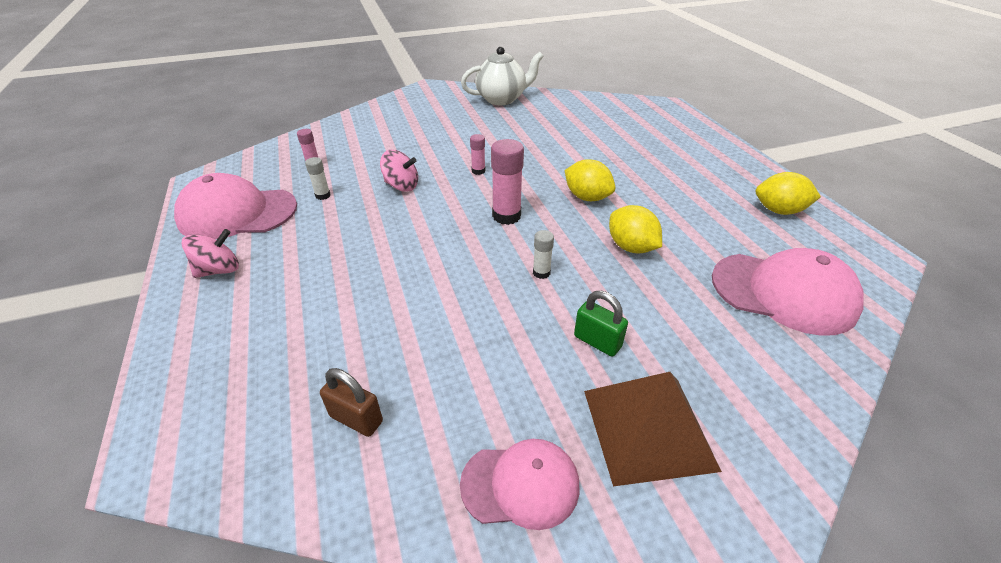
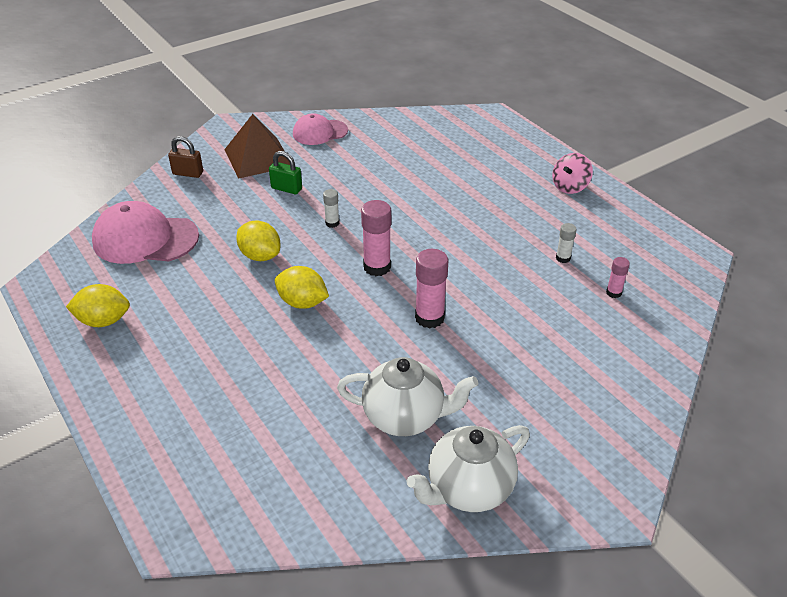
camera: 165 degrees right, 0 degrees up
pink cap [174,173,297,239] -> none
brown padlock [320,368,383,437] -> brown padlock moved to [168,136,203,178]
pink spinning top [380,150,418,192] -> none
pink glue stick [470,134,485,175] -> pink glue stick [415,249,448,329], size x1.85
none -> white teapot [337,357,478,436]

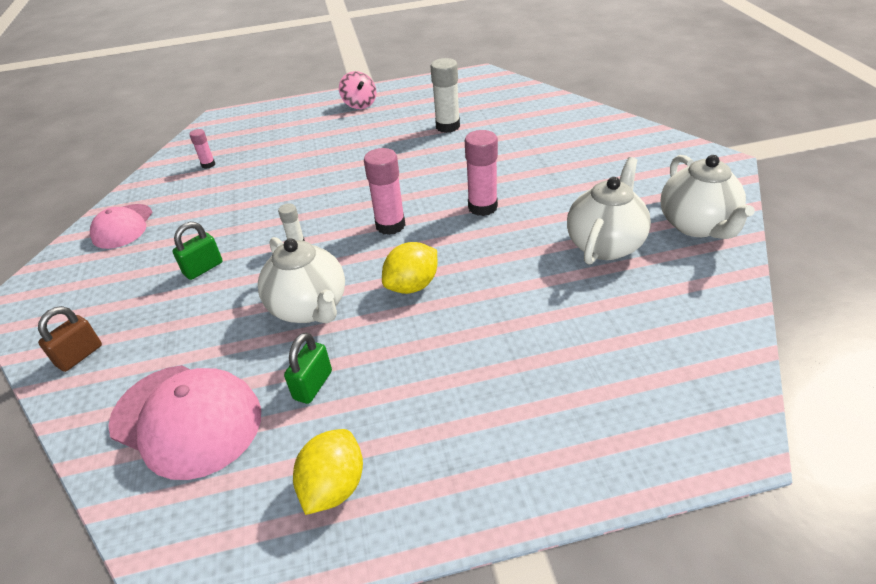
camera: 65 degrees left, 0 degrees up
pink cap [92,201,199,264] -> pink cap turned 90 degrees counterclockwise [108,365,261,480]
brown pyramid [224,114,290,179] -> none
yellow lemon [236,221,281,261] -> white teapot [258,237,345,323]
white glue stick [556,223,577,263] -> white glue stick [430,58,460,133], size x1.85
pink glue stick [606,257,630,298] -> pink glue stick moved to [189,129,215,169]
none -> green padlock [284,332,332,404]

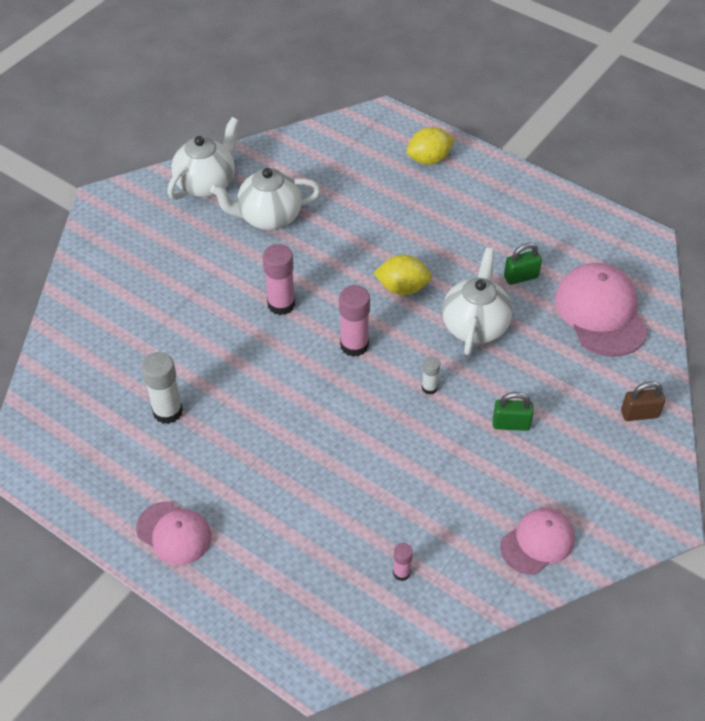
camera: 135 degrees left, 10 degrees up
yellow lemon [293,429,363,515] -> yellow lemon moved to [406,127,455,165]
pink spinning top [339,71,377,109] -> pink cap [136,502,211,565]

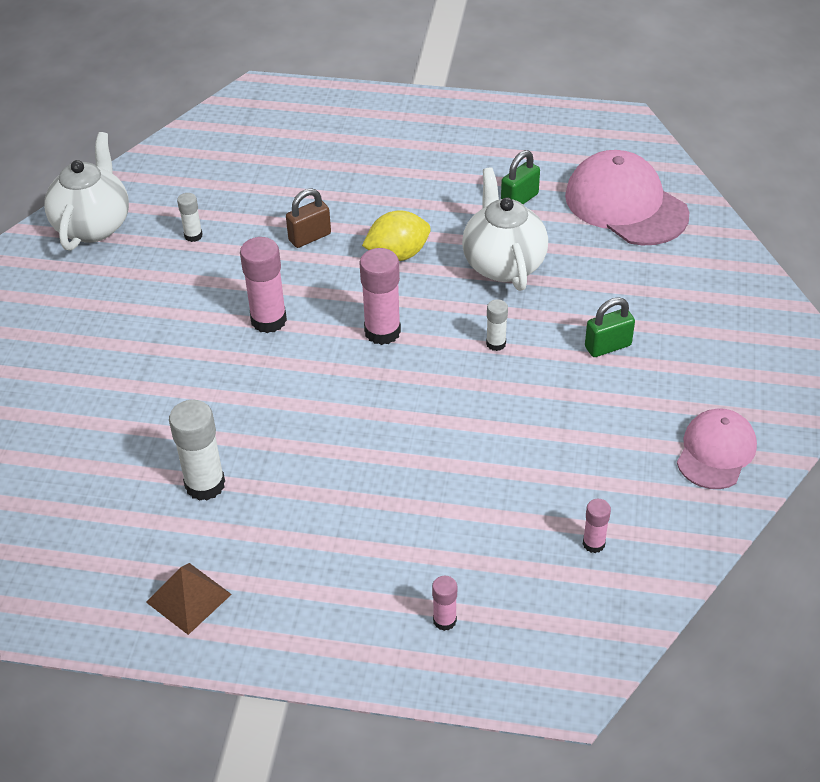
camera: 25 degrees left, 5 degrees down
pink cap [136,502,211,565] -> none
white teapot [210,168,321,230] -> white glue stick [177,193,203,242]
yellow lemon [406,127,455,165] -> none
brown padlock [621,381,665,421] -> brown padlock moved to [286,188,331,248]
none -> brown pyramid [146,563,232,635]
none -> pink glue stick [432,576,457,631]

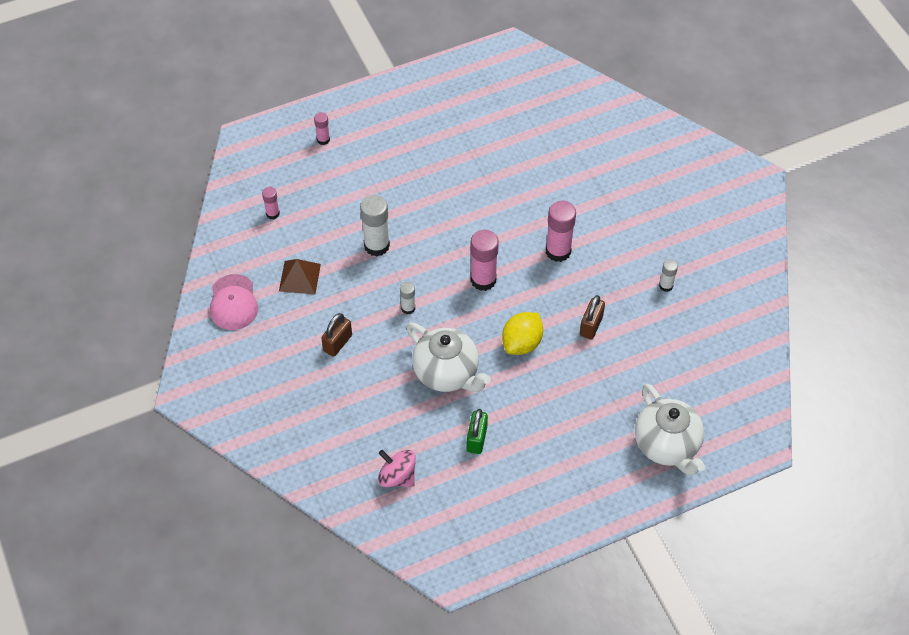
camera: 145 degrees right, 10 degrees up
white teapot [44,132,129,251] -> white teapot moved to [635,384,705,476]
brown pyramid [146,563,232,635] -> brown pyramid moved to [279,259,321,295]
white glue stick [169,400,225,501] -> white glue stick moved to [360,195,390,256]
pink cap [565,150,689,245] -> pink spinning top [378,450,416,487]
green padlock [585,297,635,357] -> brown padlock [321,313,352,357]

